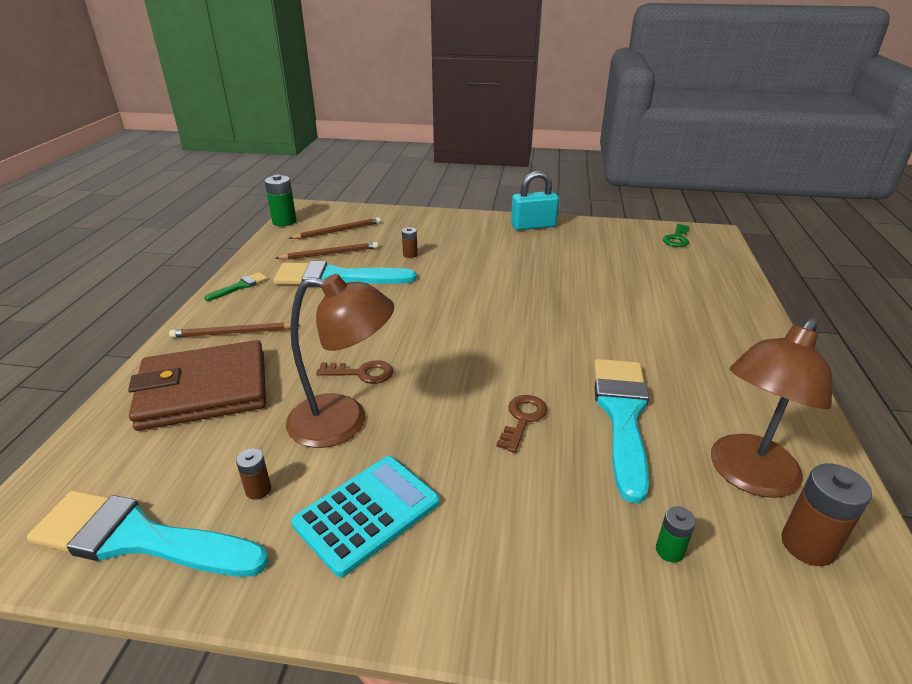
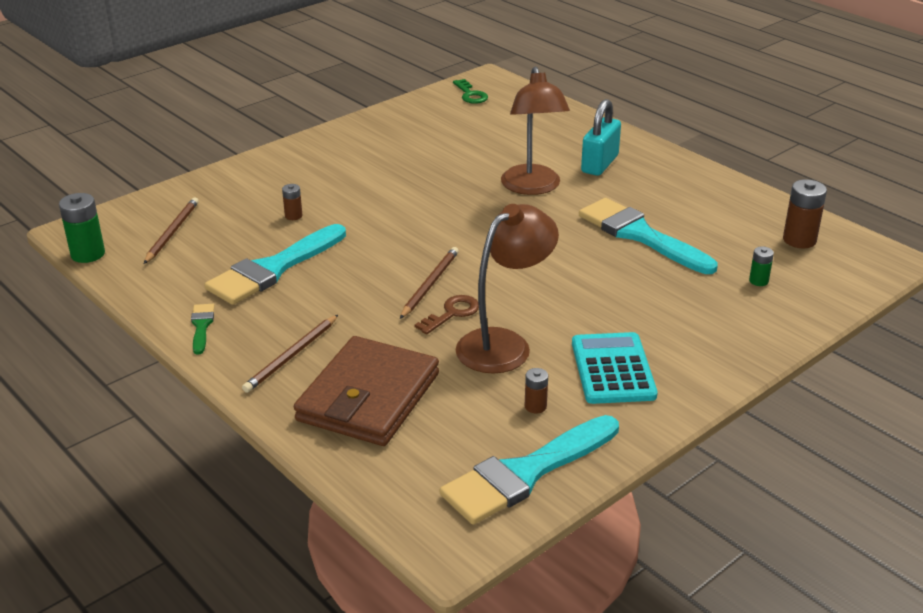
camera: 50 degrees left, 0 degrees up
brown pencil [276,242,378,260] -> brown pencil moved to [400,247,459,319]
brown key [496,395,547,453] -> none
turquoise padlock [511,171,559,230] -> turquoise padlock moved to [581,99,621,176]
brown lamp [711,318,832,498] -> brown lamp moved to [501,66,570,195]

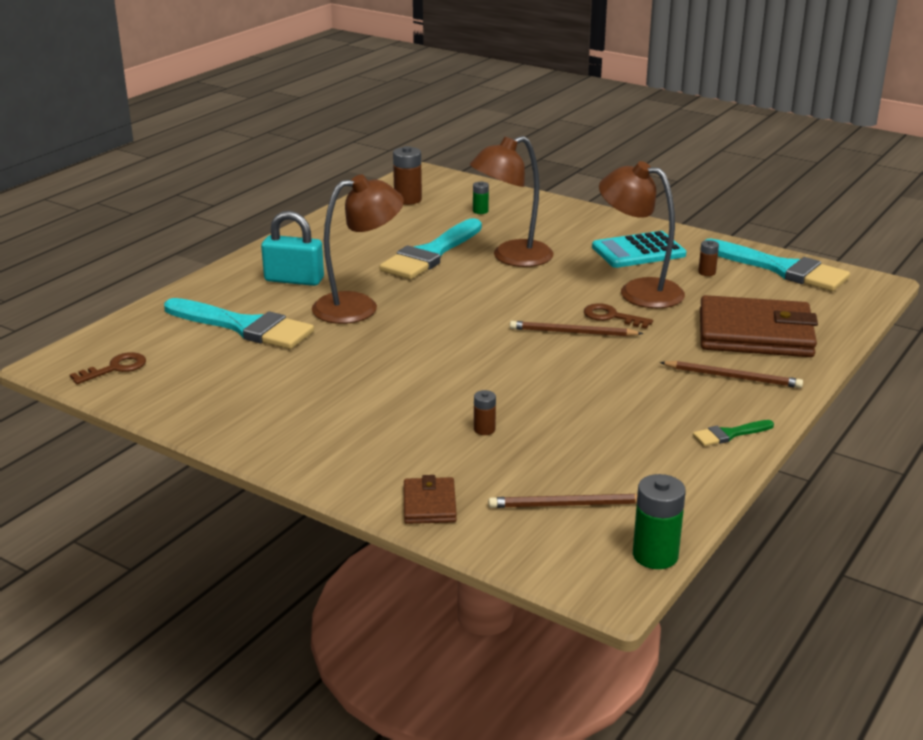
camera: 105 degrees left, 5 degrees down
turquoise brush [205,224,346,305] -> turquoise brush moved to [164,298,314,349]
green key [453,79,488,104] -> brown key [70,352,146,384]
none -> brown wallet [404,475,457,524]
none -> brown lamp [470,136,554,267]

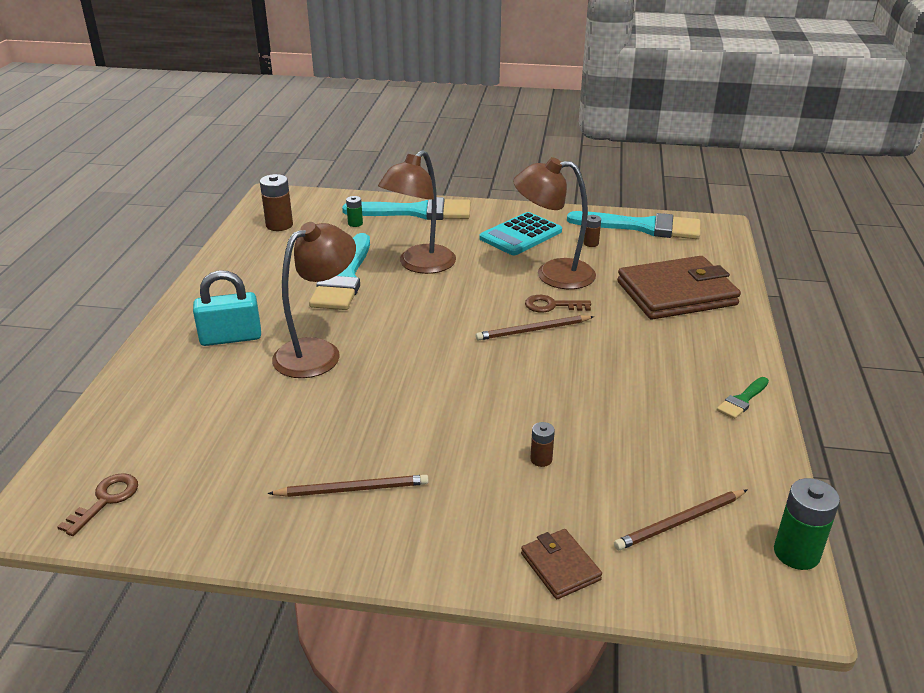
camera: 25 degrees left, 5 degrees up
turquoise brush [164,298,314,349] -> turquoise brush moved to [342,197,470,220]
brown pencil [660,361,803,388] -> brown pencil moved to [268,475,429,497]

